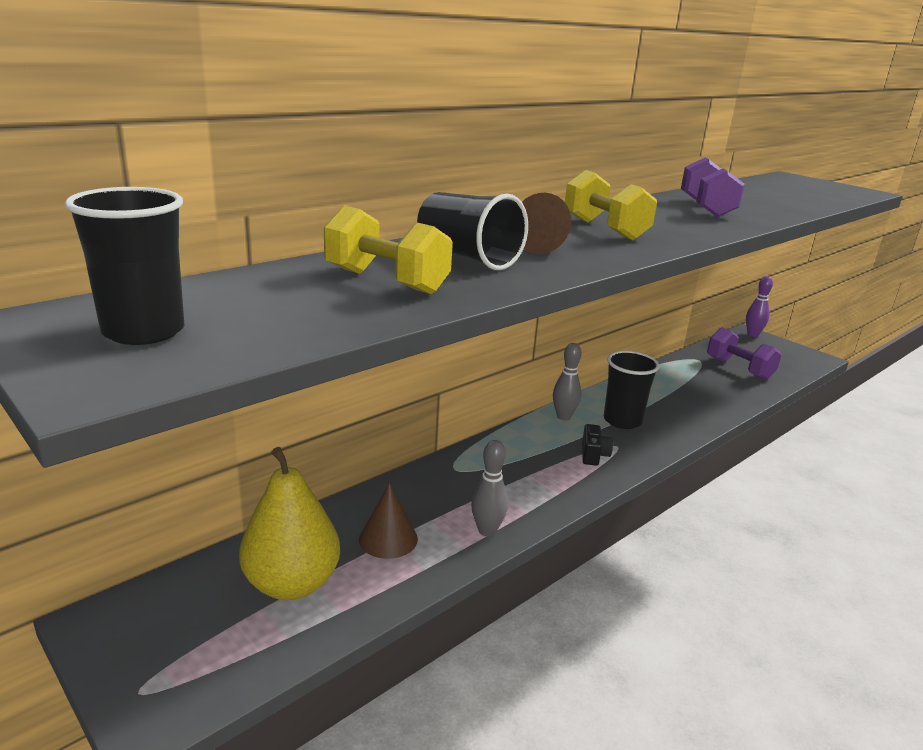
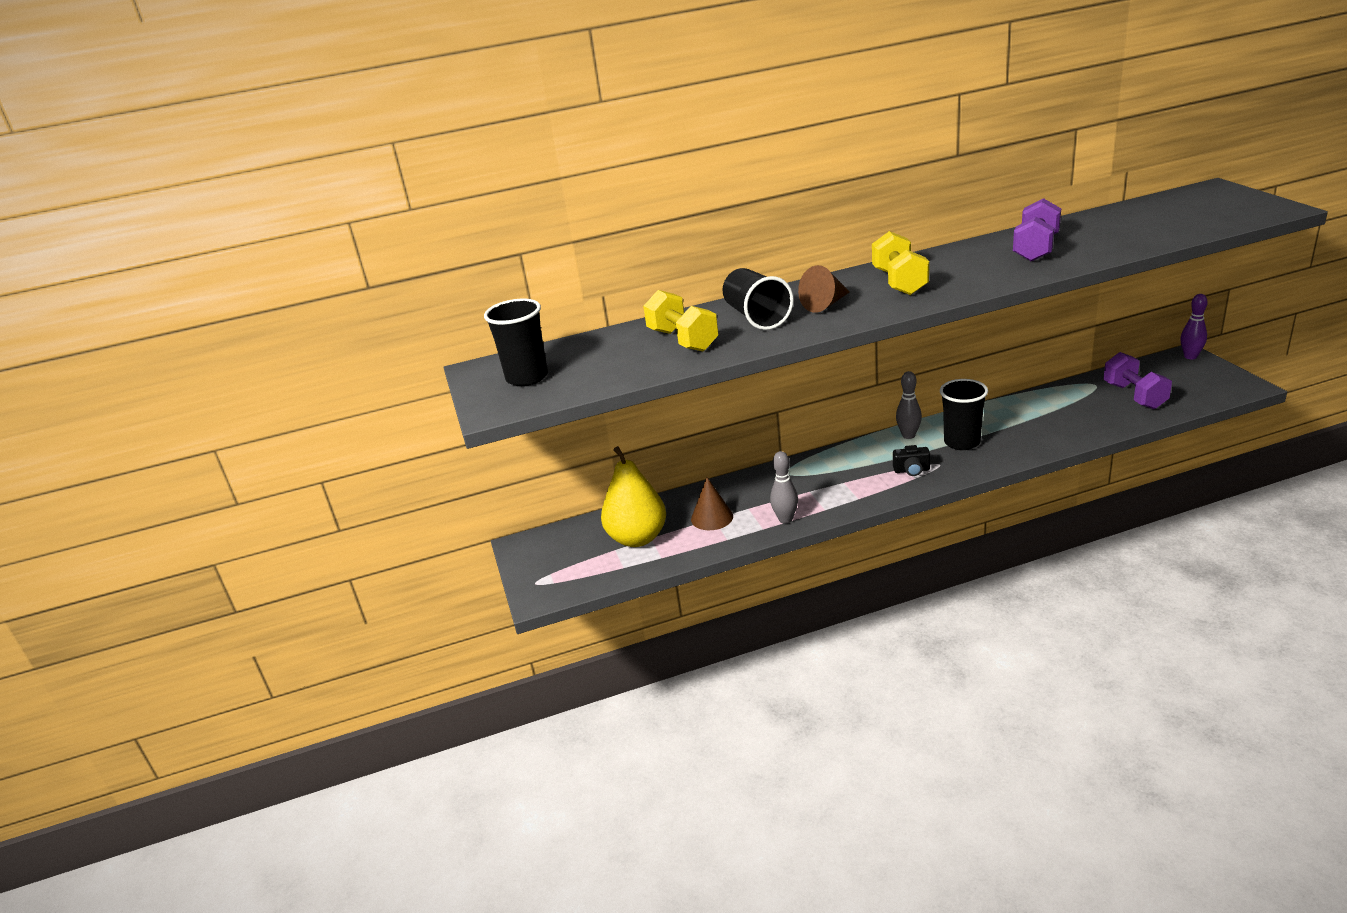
camera: 30 degrees right, 5 degrees up
black camera [582,424,613,466] -> black camera turned 60 degrees clockwise [893,445,930,476]

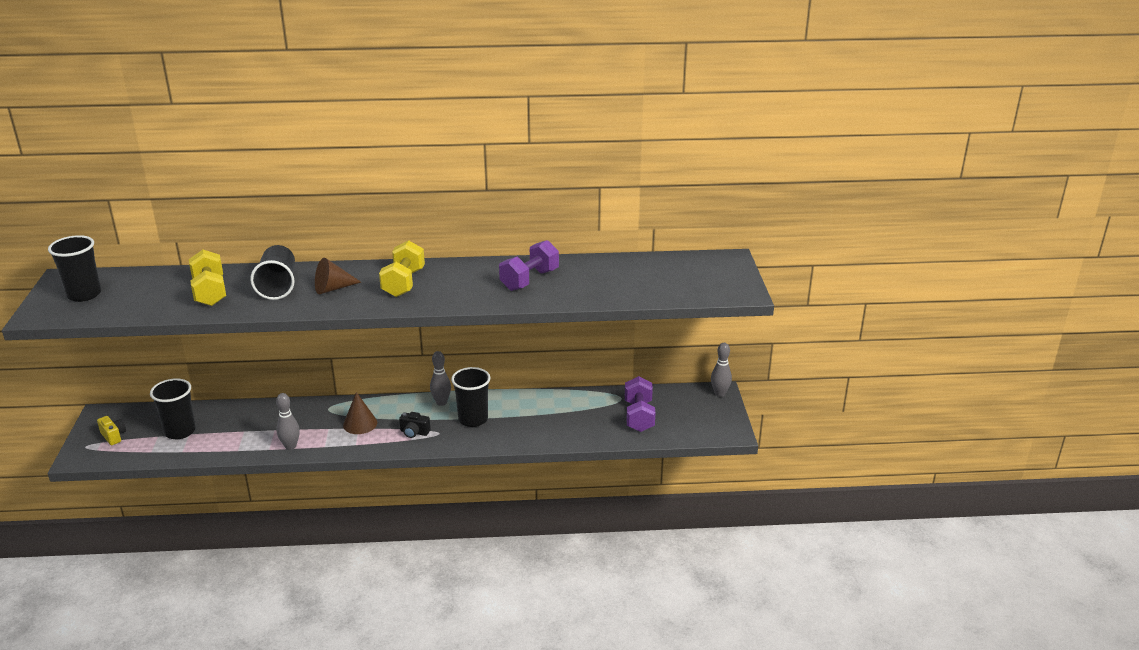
camera: 10 degrees right, 0 degrees up
yellow pear [601,446,666,547] -> black cup [150,378,196,439]
brown cone [691,477,733,530] -> brown cone moved to [343,392,377,434]
purple bowling pin [1181,294,1208,359] -> grey bowling pin [711,343,732,397]
none -> yellow camera [97,416,126,445]

